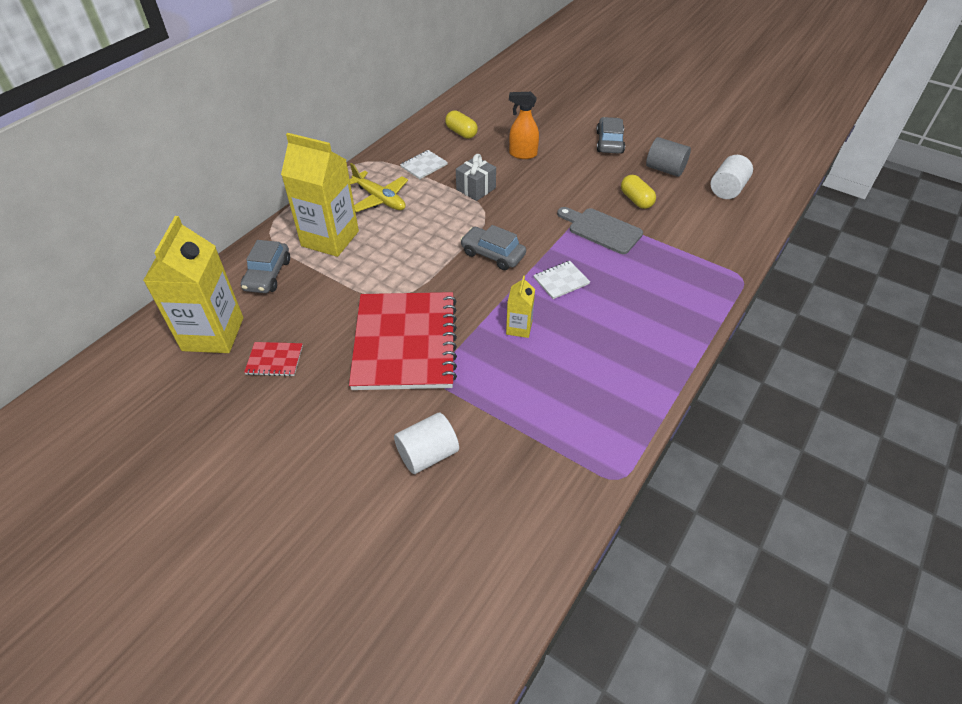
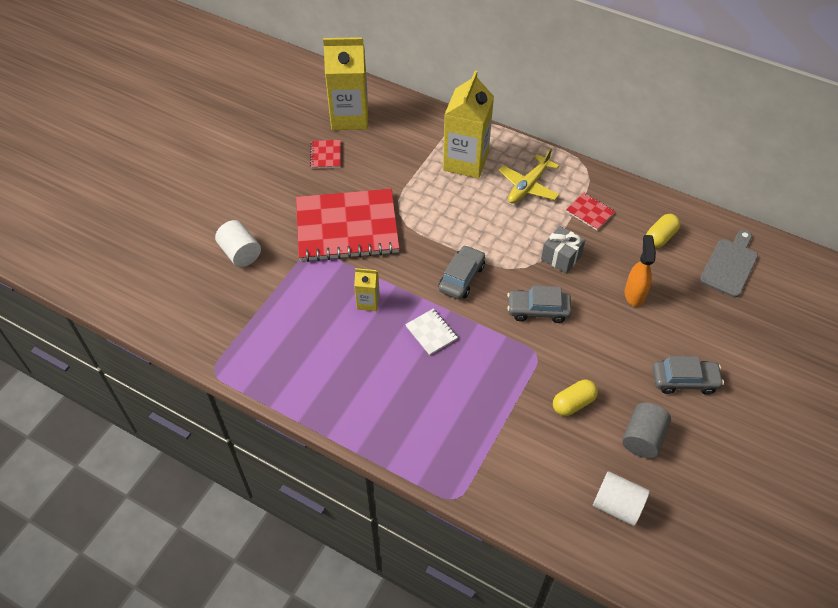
camera: 85 degrees right, 5 degrees up
grey car [241,240,290,293] -> grey car moved to [507,286,572,323]
white notebook [400,150,448,179] -> red notebook [566,193,616,231]
grey cutting board [557,207,643,254] -> grey cutting board moved to [700,230,758,297]

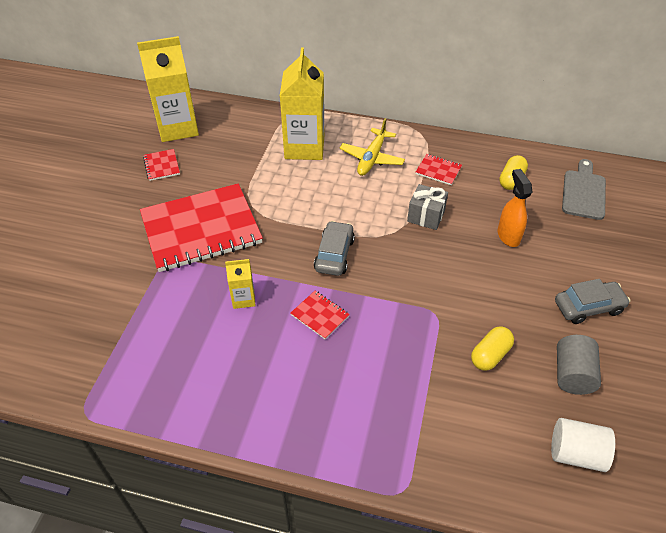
camera: 15 degrees left, 5 degrees down
white cylinder [215,220,261,267] -> none
white notebook [405,309,458,355] -> red notebook [291,291,350,339]
grey car [507,286,572,323] -> none

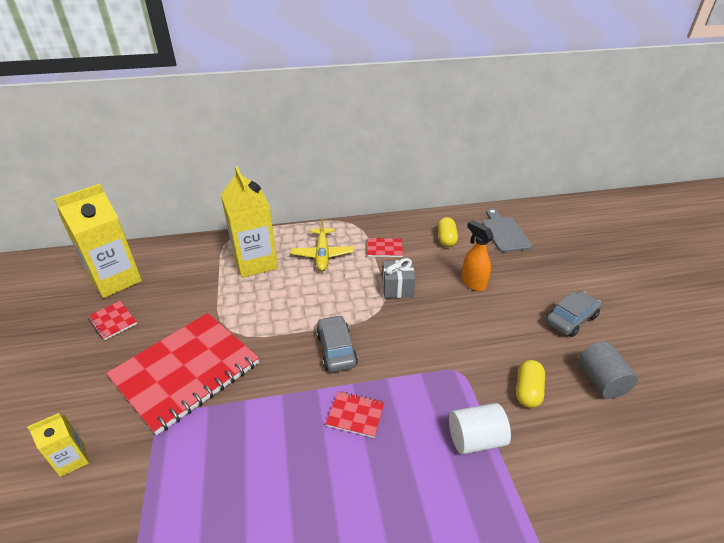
camera: 25 degrees left, 10 degrees down
yellow carton [225,259,256,309] -> yellow carton moved to [27,413,89,477]
white cylinder [551,418,615,472] -> white cylinder moved to [449,403,511,455]

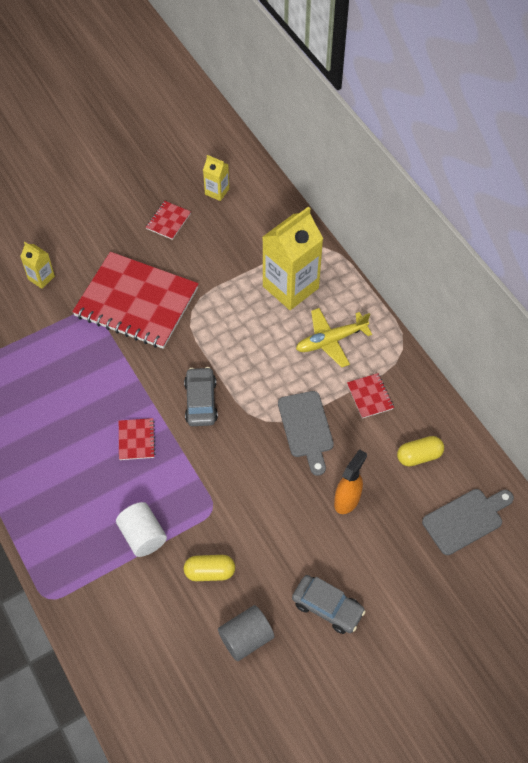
camera: 70 degrees right, 20 degrees up
yellow carton [54,184,142,298] -> yellow carton [203,155,229,201], size x0.48
grey car [316,315,358,372] -> grey car turned 60 degrees counterclockwise [184,367,218,426]
grey gift [382,258,415,298] -> grey cutting board [278,391,334,476]

